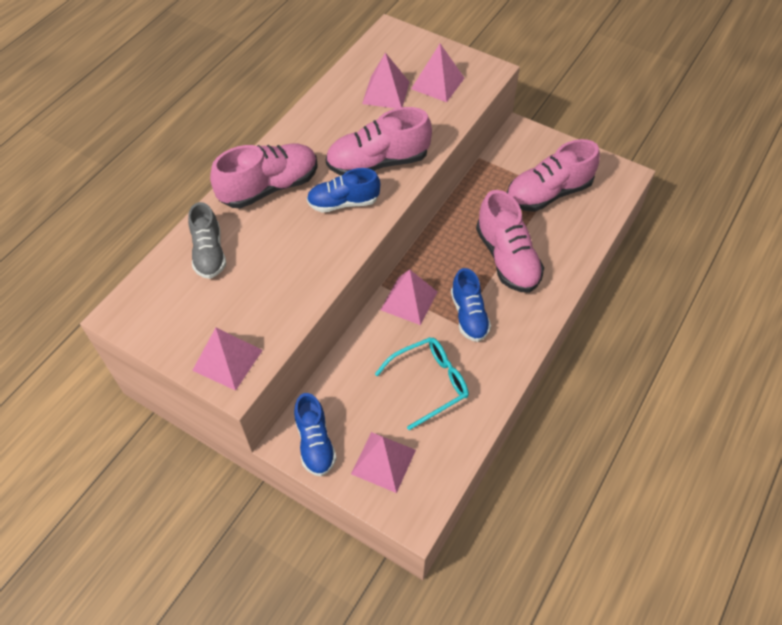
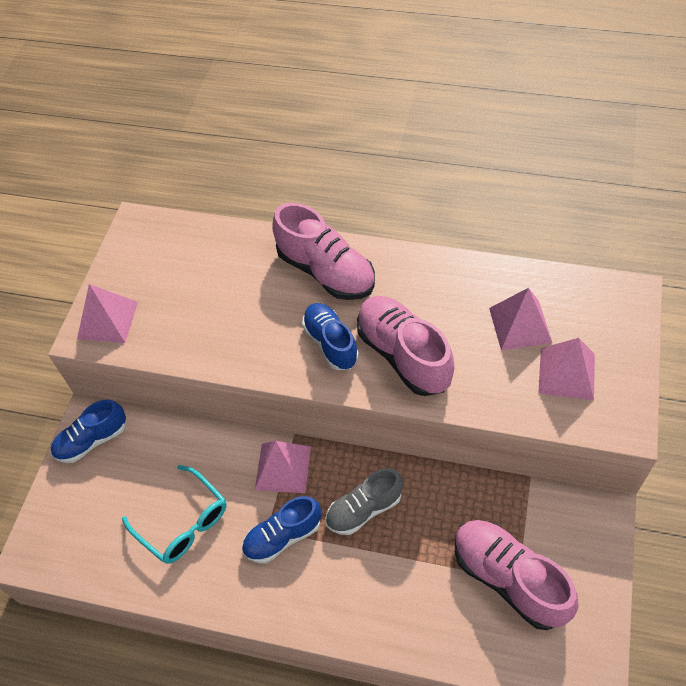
camera: 75 degrees right, 0 degrees up
grey shoe [188,202,226,279] -> grey shoe moved to [325,468,403,535]
pink pyramid [351,432,416,493] -> none
pink shoe [476,190,544,293] -> none

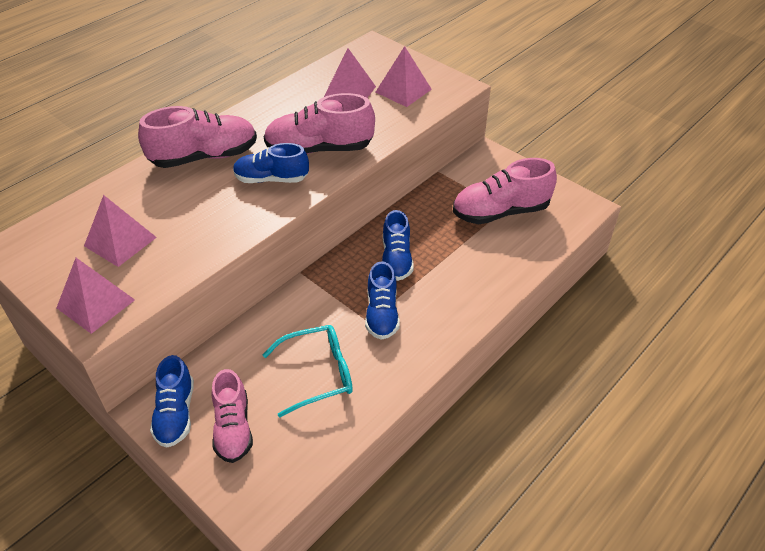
camera: 65 degrees left, 10 degrees down
pink pyramid [255,441,311,493] -> pink pyramid moved to [84,195,157,267]
grey shoe [325,468,403,535] -> blue shoe [382,210,414,281]
none -> pink shoe [212,369,253,463]

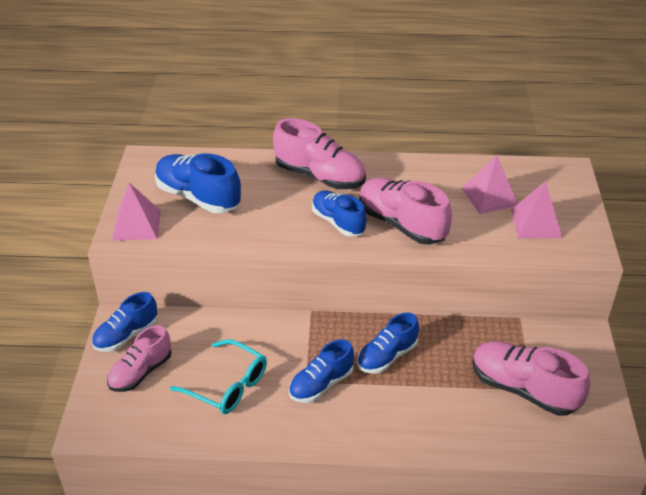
camera: 50 degrees right, 5 degrees down
pink pyramid [84,195,157,267] -> blue shoe [155,153,241,213]

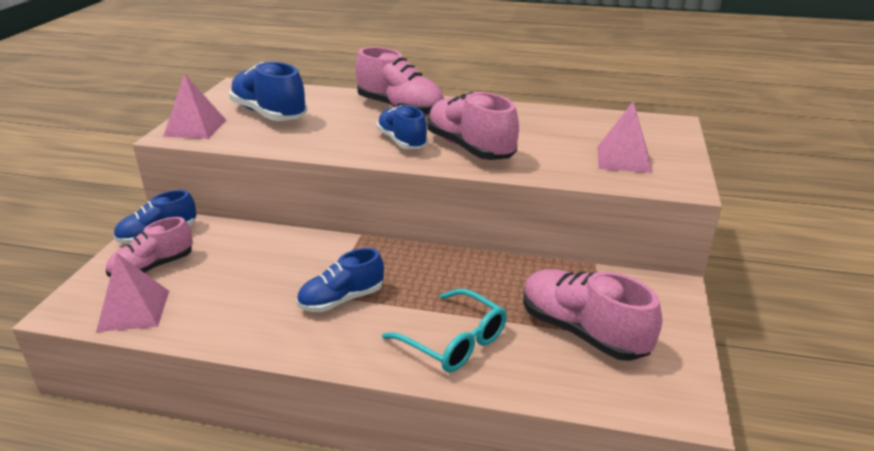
camera: 10 degrees right, 10 degrees down
turquoise glasses [170,339,267,414] -> turquoise glasses moved to [382,289,507,372]
blue shoe [357,312,419,374] -> none
pink pyramid [462,155,518,214] -> pink pyramid moved to [96,253,169,332]

